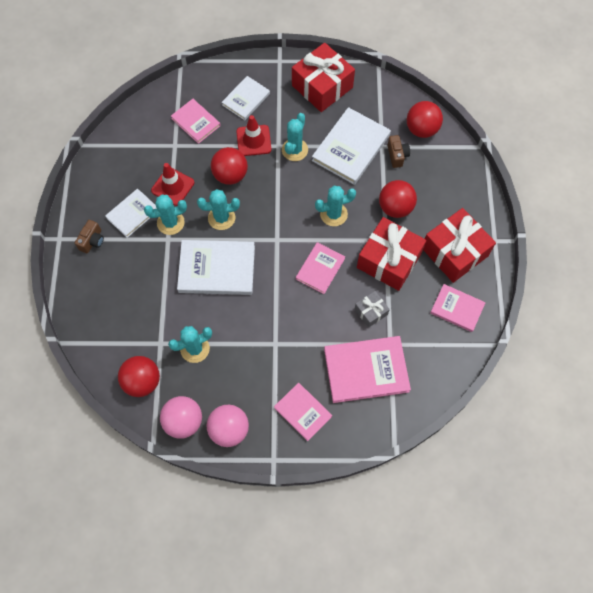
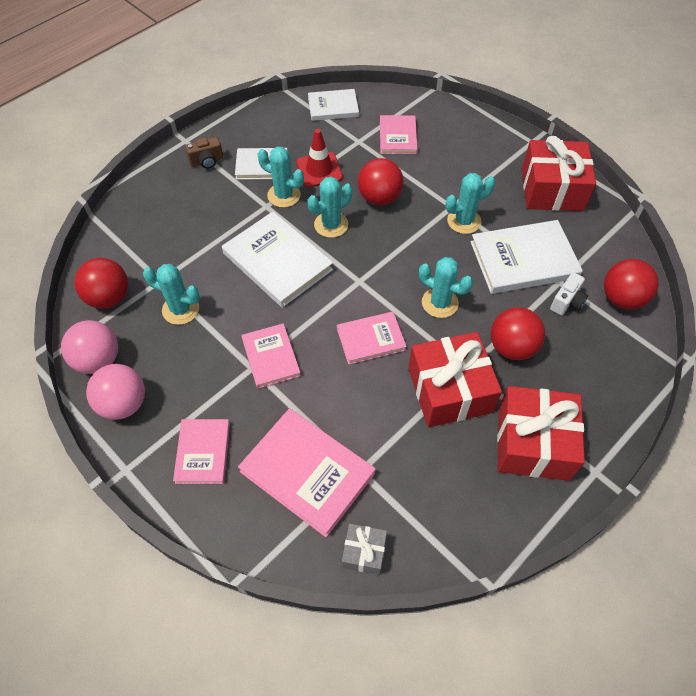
camera: 45 degrees right, 10 degrees down
turquoise cactus [197,189,240,230] -> turquoise cactus turned 75 degrees counterclockwise [308,176,352,238]
white book [222,76,270,120] -> white book moved to [308,89,359,121]
red traffic cone [236,115,271,156] -> none
grey gift [355,291,390,328] -> grey gift moved to [342,524,387,575]
brown camera [387,135,410,168] -> white camera [550,272,588,315]
pink book [430,284,486,332] -> pink book moved to [241,323,301,389]

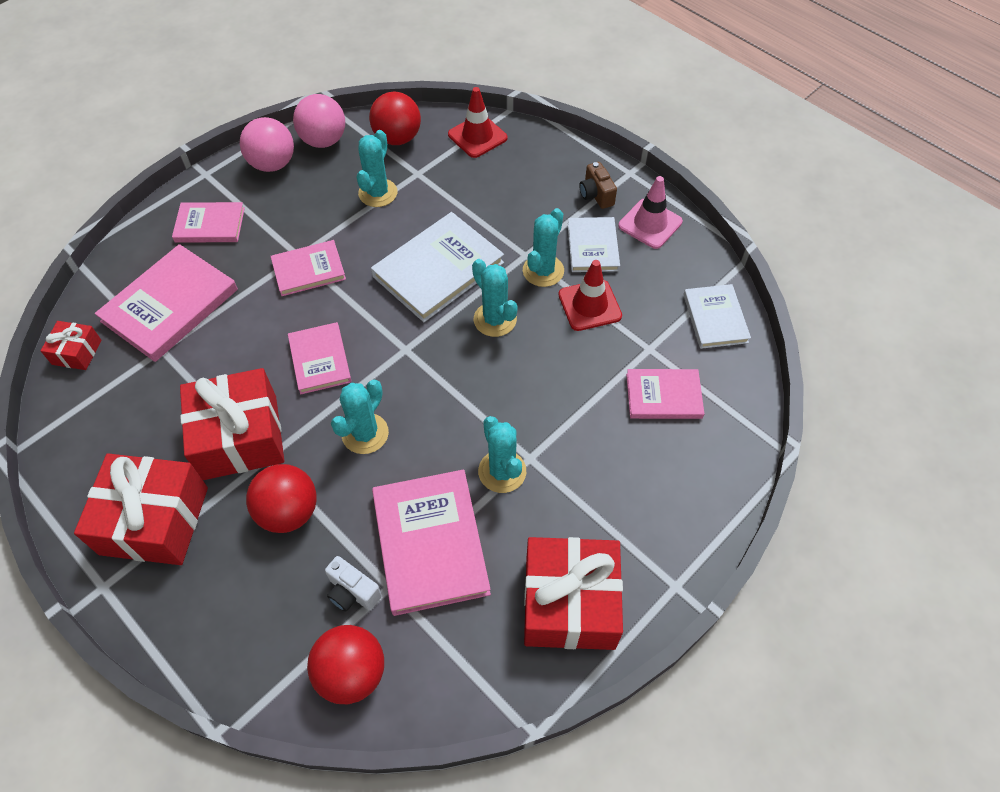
camera: 90 degrees right, 0 degrees up
grey gift [342,524,387,575] -> red gift [40,321,102,370]
red ball [358,158,404,205] -> none
white book [470,220,583,294] -> pink book [372,469,491,616]
none -> red traffic cone [448,87,508,158]
none -> pink traffic cone [618,176,683,249]

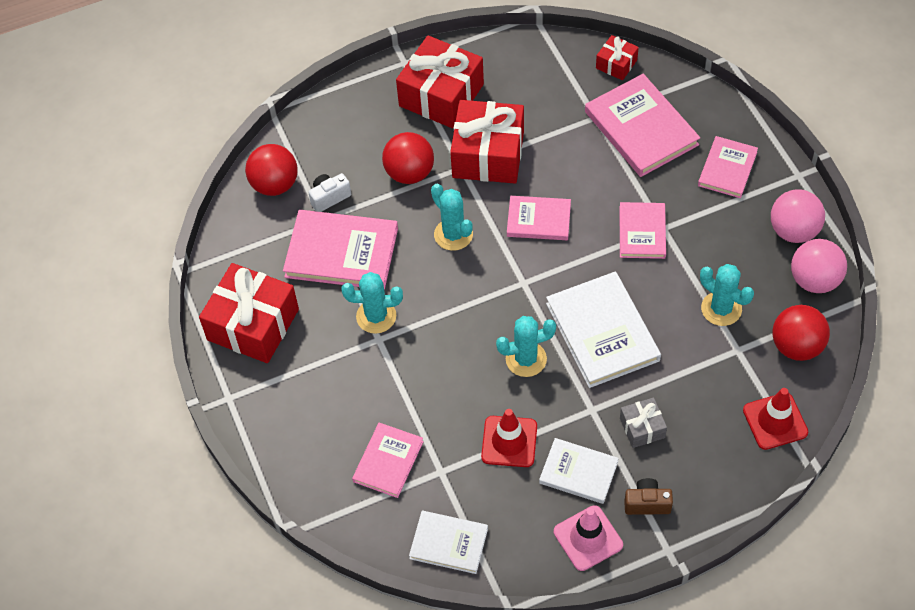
camera: 115 degrees right, 0 degrees up
turquoise cactus [523,208,564,287] -> none
none -> grey gift [620,397,667,448]

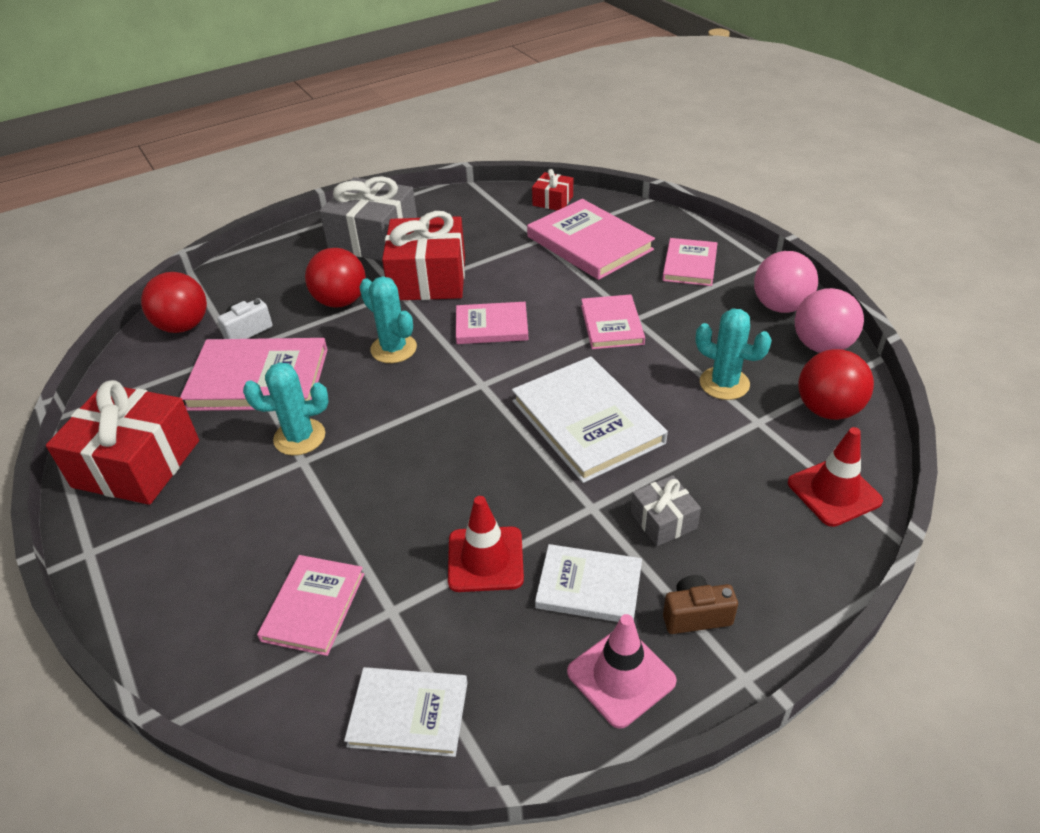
camera: 10 degrees left, 15 degrees down
red gift [396,35,484,129] -> grey gift [320,176,417,261]
turquoise cactus [496,316,556,377] -> none

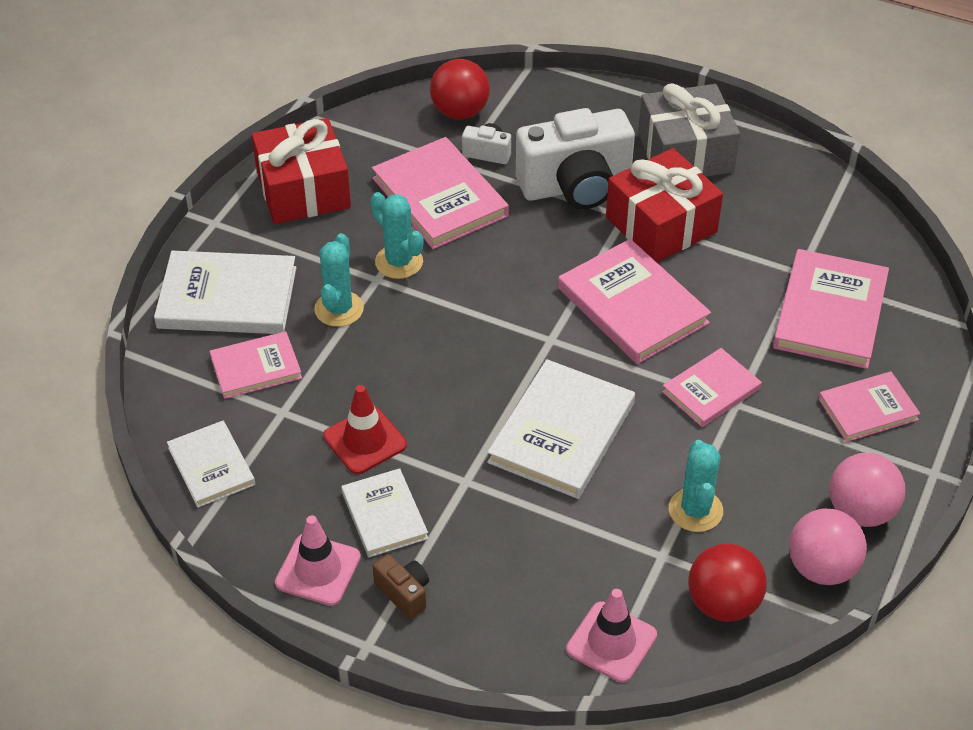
camera: 55 degrees right, 5 degrees up
red ball [305,248,366,308] -> white camera [516,108,635,209]
turquoise cactus [359,276,417,363] -> turquoise cactus moved to [314,233,364,327]
pink book [456,302,528,344] -> pink book [558,239,711,364], size x1.65
red gift [532,169,573,210] -> none
grey gift [631,475,701,546] -> none
red traffic cone [788,427,883,527] -> pink traffic cone [566,589,657,683]
none -> white book [154,251,297,334]

